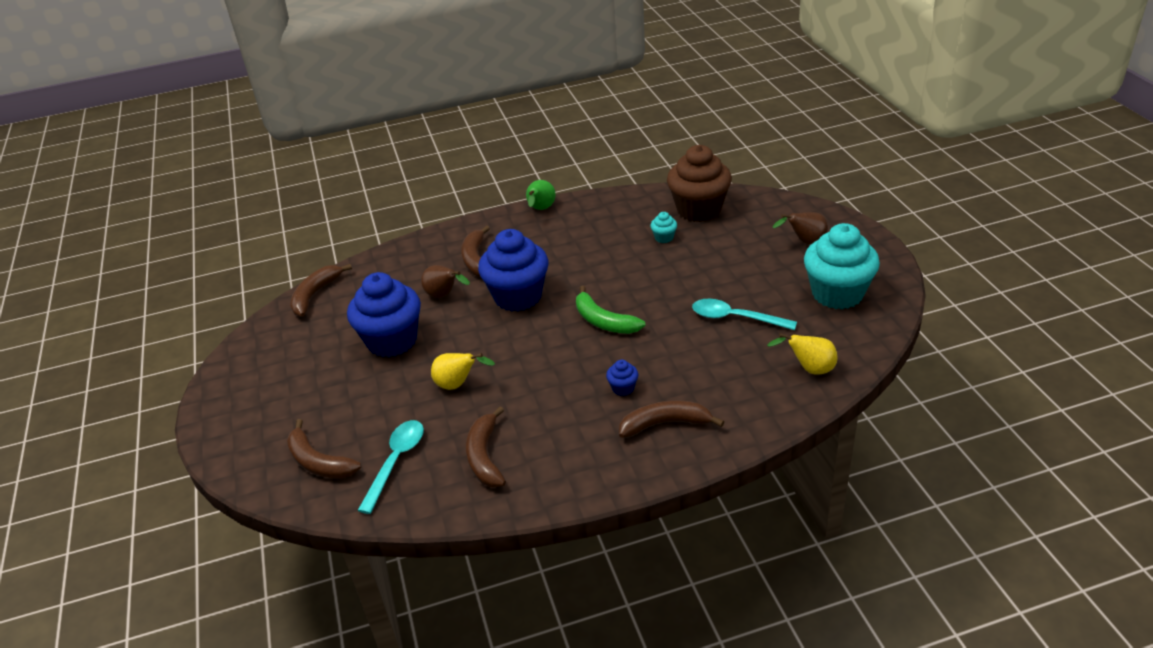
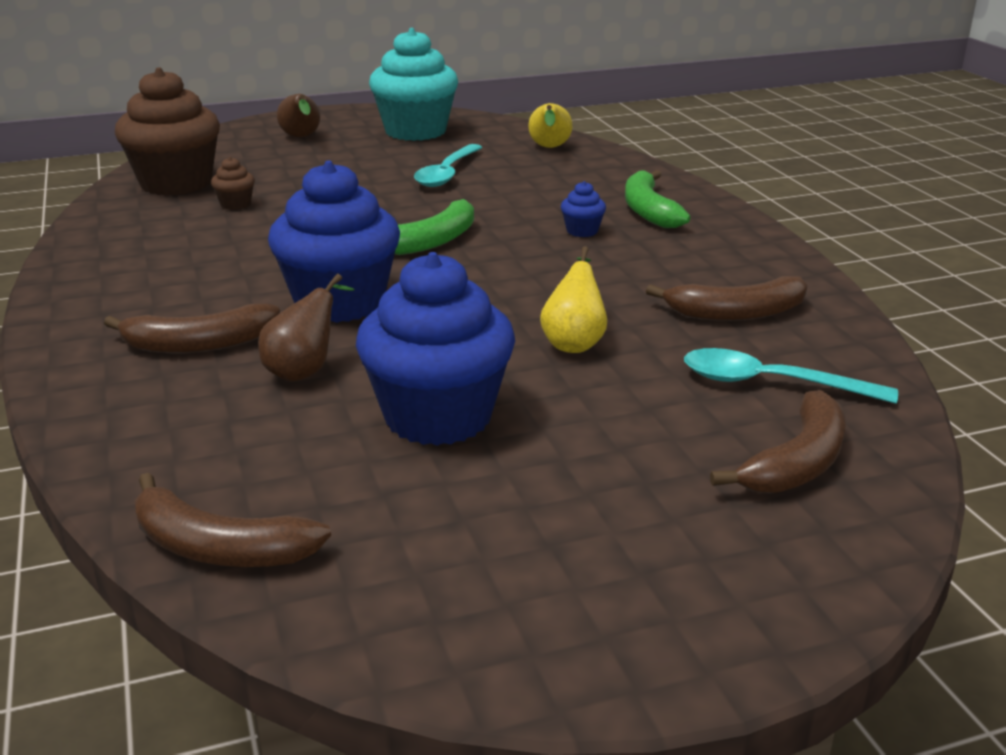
camera: 95 degrees left, 10 degrees down
green pear [526,180,556,210] -> none
brown banana [619,400,724,438] -> green banana [625,170,690,228]
turquoise cupcake [650,212,677,243] -> brown cupcake [211,157,255,210]

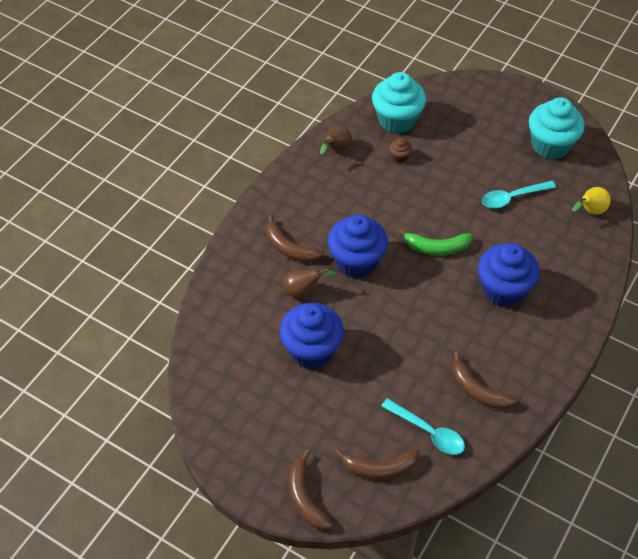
camera: 50 degrees right, 25 degrees up
brown cupcake [115,68,220,196] -> turquoise cupcake [372,72,426,133]
brown banana [135,473,331,567] -> brown banana moved to [289,449,333,530]
brown pear [277,94,320,137] -> brown pear moved to [320,126,352,154]
yellow pear [540,246,607,353] -> none
blue cupcake [561,181,606,237] -> blue cupcake [478,243,540,307], size x2.45
green banana [625,170,690,228] -> none
turquoise spoon [684,348,898,404] -> turquoise spoon turned 150 degrees clockwise [381,398,465,455]

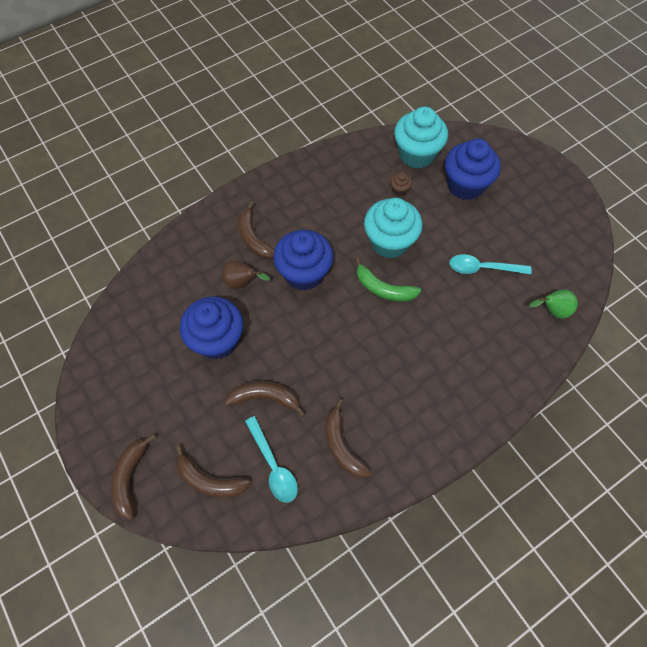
camera: 25 degrees right, 10 degrees up
brown pear [320,126,352,154] -> none
blue cupcake [478,243,540,307] -> blue cupcake moved to [445,139,501,200]
turquoise cupcake [529,97,585,159] -> turquoise cupcake moved to [364,198,422,258]
yellow pear [572,187,611,215] -> green pear [529,290,578,319]
none -> brown banana [225,382,305,417]

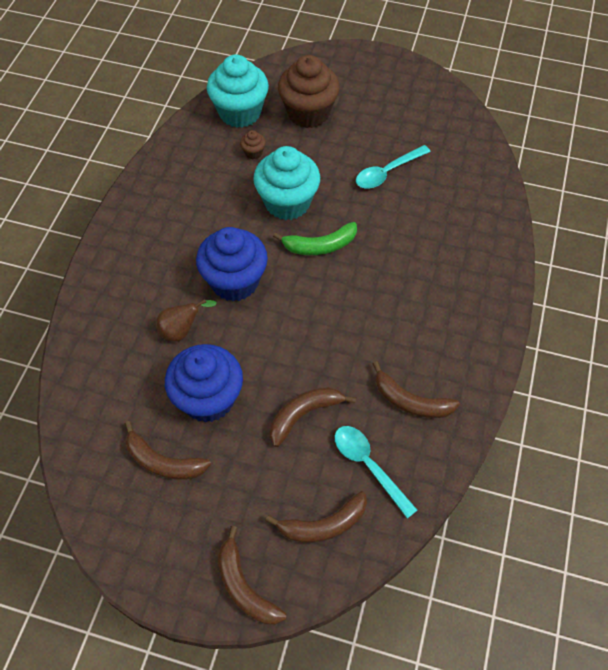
camera: 40 degrees left, 5 degrees down
brown banana [238,201,274,259] -> brown banana moved to [125,421,211,480]
turquoise spoon [245,416,298,503] -> turquoise spoon turned 150 degrees counterclockwise [334,426,417,519]
blue cupcake [445,139,501,200] -> brown cupcake [278,55,340,128]
green pear [529,290,578,319] -> none

